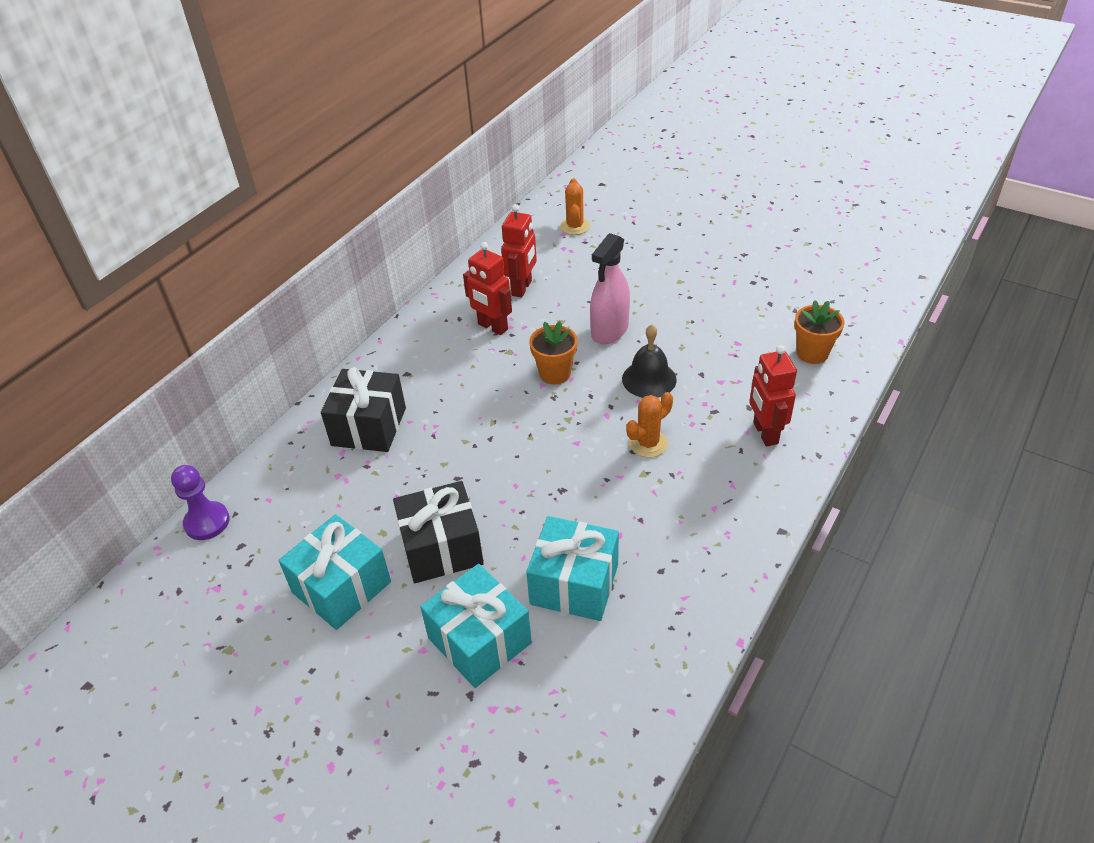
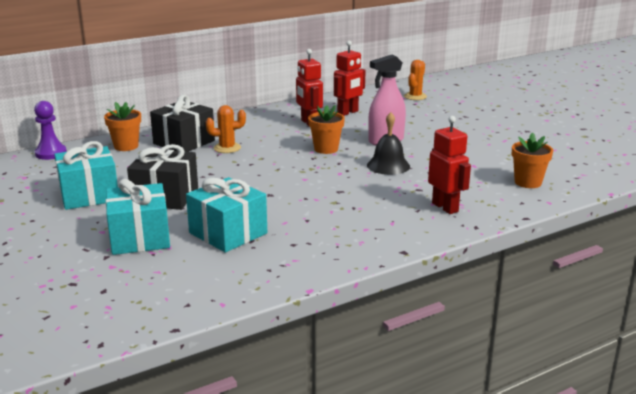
camera: 25 degrees right, 20 degrees down
orange cactus [626,392,673,458] -> orange cactus moved to [206,105,246,153]
red robot [749,345,797,446] -> red robot turned 135 degrees clockwise [428,116,471,214]
none -> orange flower pot [104,102,141,151]

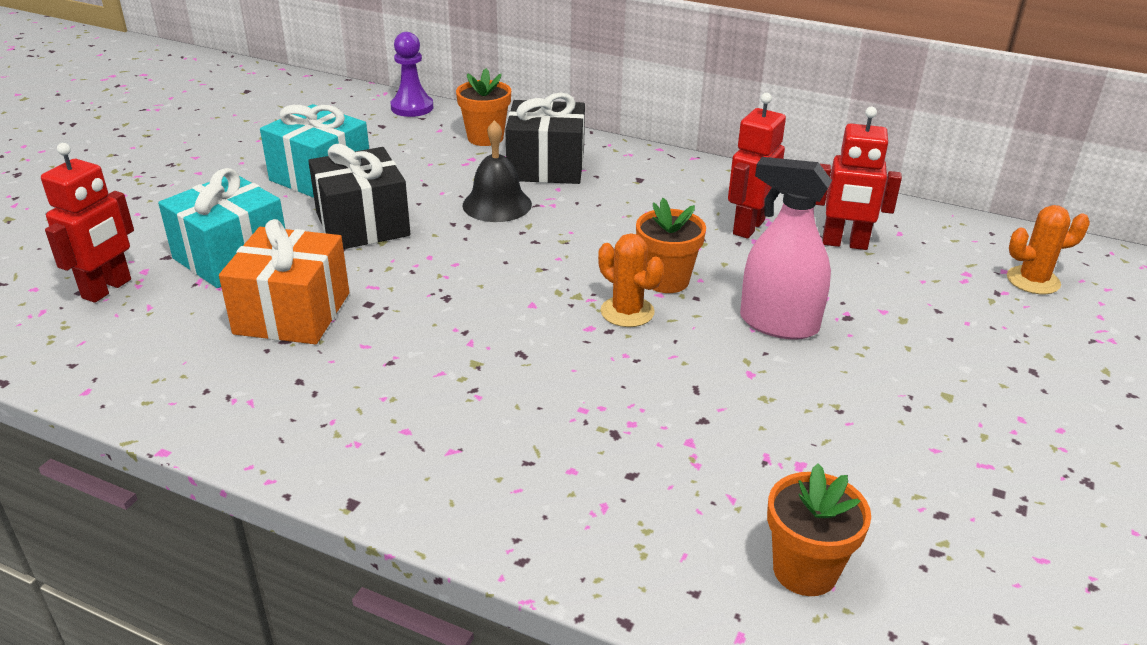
camera: 55 degrees right, 10 degrees up
turquoise gift [186,177,267,253] -> orange gift [219,219,349,344]
orange cactus [206,105,246,153] -> orange cactus moved to [598,233,664,327]
black bell [367,112,410,175] -> black bell moved to [463,120,532,222]
red robot [428,116,471,214] -> red robot moved to [41,143,134,303]

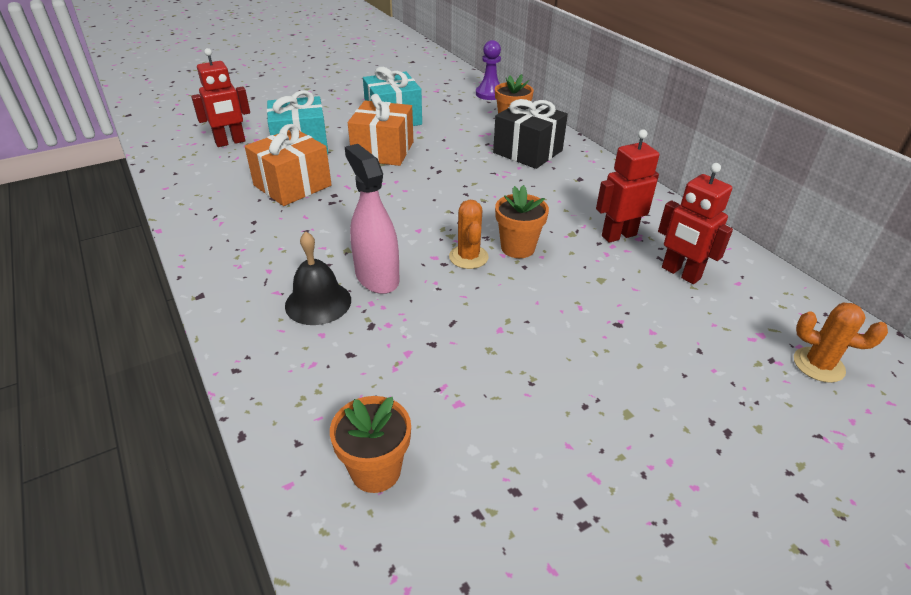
camera: 35 degrees right, 5 degrees up
black gift [308,144,410,249] -> orange gift [348,94,413,166]
black bell [463,120,532,222] -> black bell moved to [285,231,351,325]
pink spray bottle [740,157,832,340] -> pink spray bottle moved to [345,144,400,294]

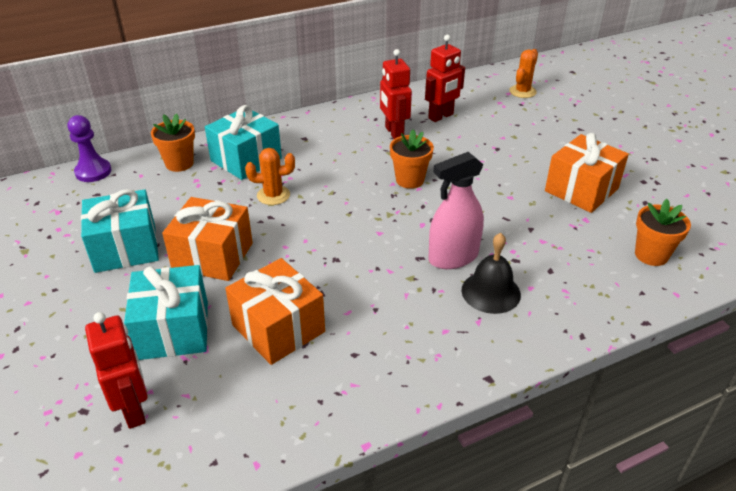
camera: 85 degrees left, 0 degrees up
orange cactus [449,200,489,269] -> orange cactus moved to [245,148,295,205]
black gift [493,99,568,169] -> turquoise gift [205,105,282,180]
none -> orange gift [545,133,629,213]

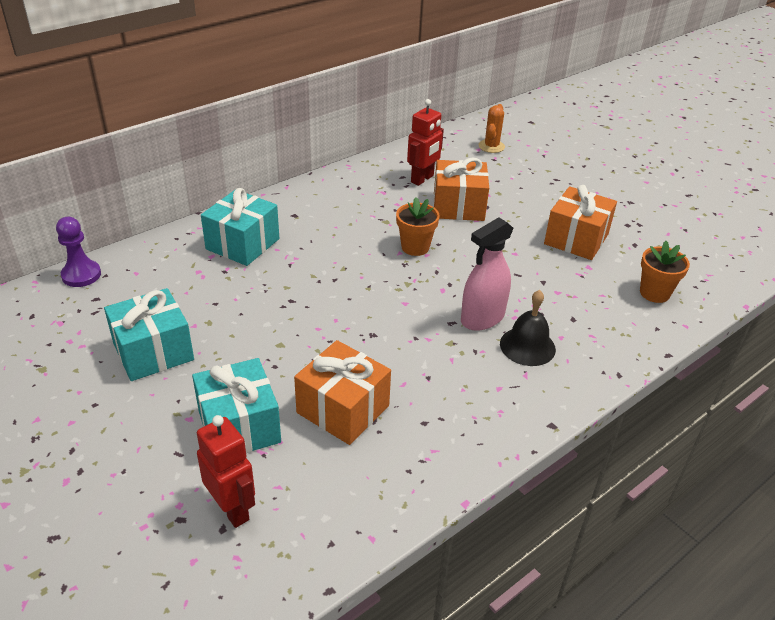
camera: 15 degrees left, 0 degrees up
orange flower pot [151,113,195,172] -> none
orange gift [162,197,253,281] -> orange gift moved to [433,158,489,221]
orange cactus [245,148,295,205] -> none
red robot [380,49,412,139] -> none

